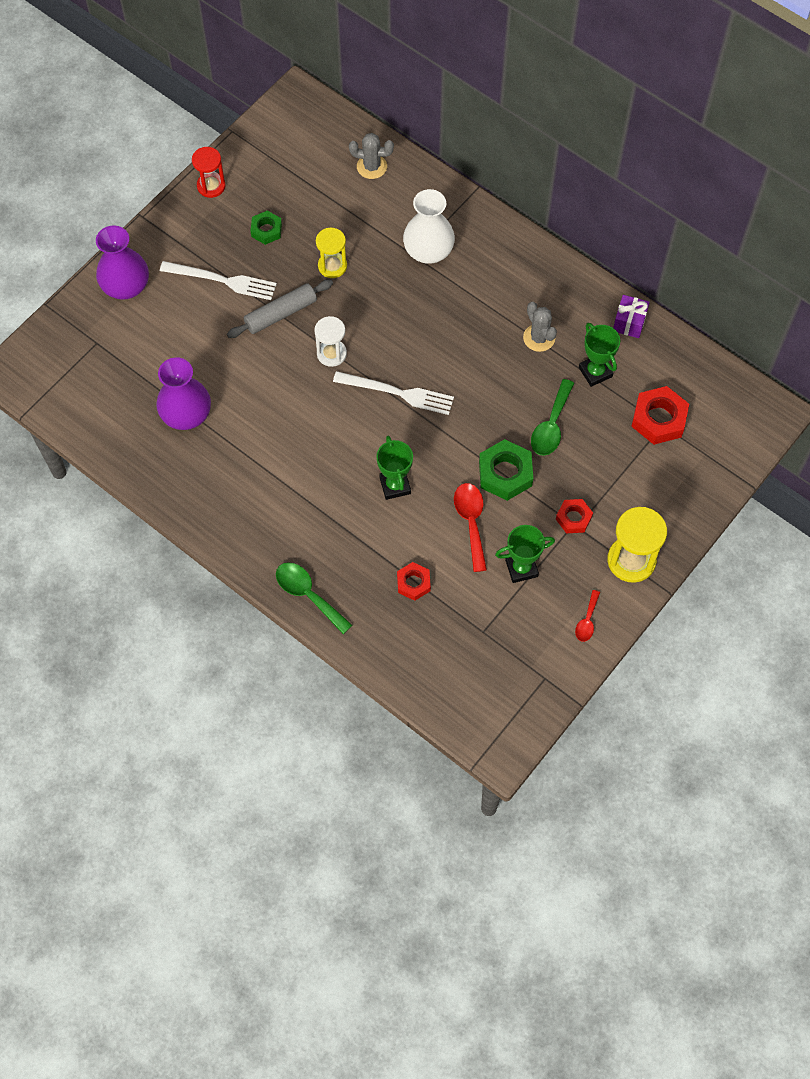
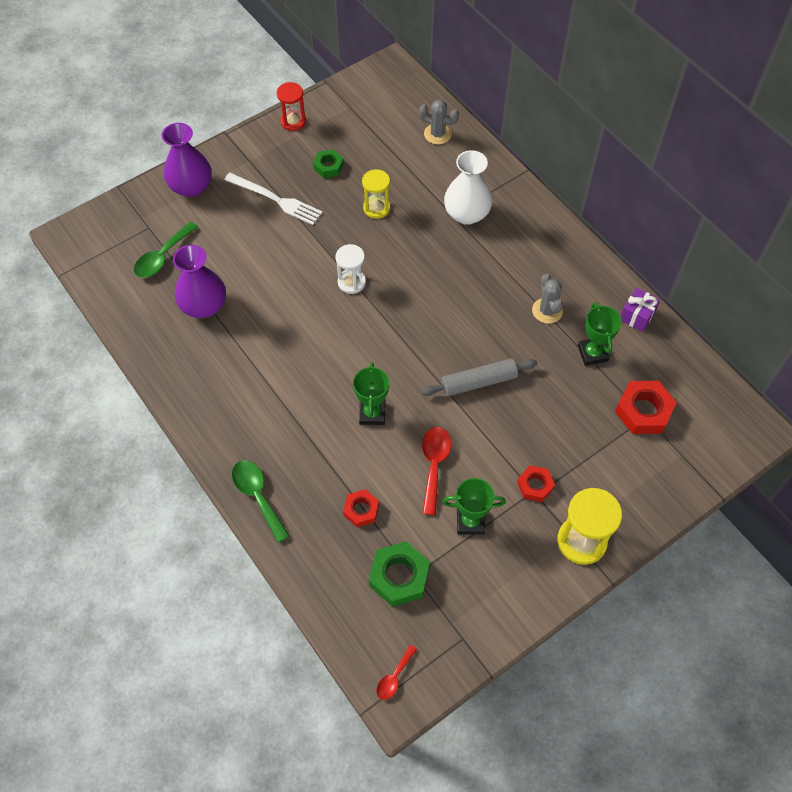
camera: 15 degrees right, 5 degrees down
grey rolling pin [227,280,333,338] -> grey rolling pin moved to [421,359,537,396]
white fork [333,371,454,415] -> none
green nut [479,439,533,501] -> green nut moved to [369,541,430,607]
green spoon [531,379,574,456] -> green spoon moved to [134,222,198,278]
red spoon [575,590,600,642] -> red spoon moved to [376,645,417,700]

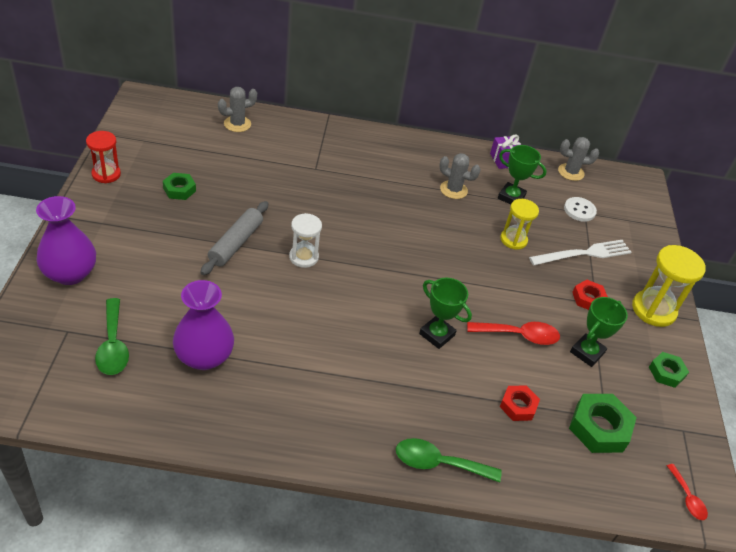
camera: 55 degrees left, 15 degrees down
white fork [224,173,323,225] -> white fork moved to [529,240,631,265]
yellow hourglass [362,169,390,219] -> yellow hourglass moved to [500,199,539,250]
grey rolling pin [421,359,537,396] -> grey rolling pin moved to [201,201,268,275]
red spoon [422,427,451,515] -> red spoon turned 135 degrees clockwise [467,322,560,345]
white vase [444,150,492,225] -> none
red nut [615,381,677,434] -> white button [564,197,597,222]
none -> grey cactus [558,137,599,181]
none -> green nut [649,352,689,388]

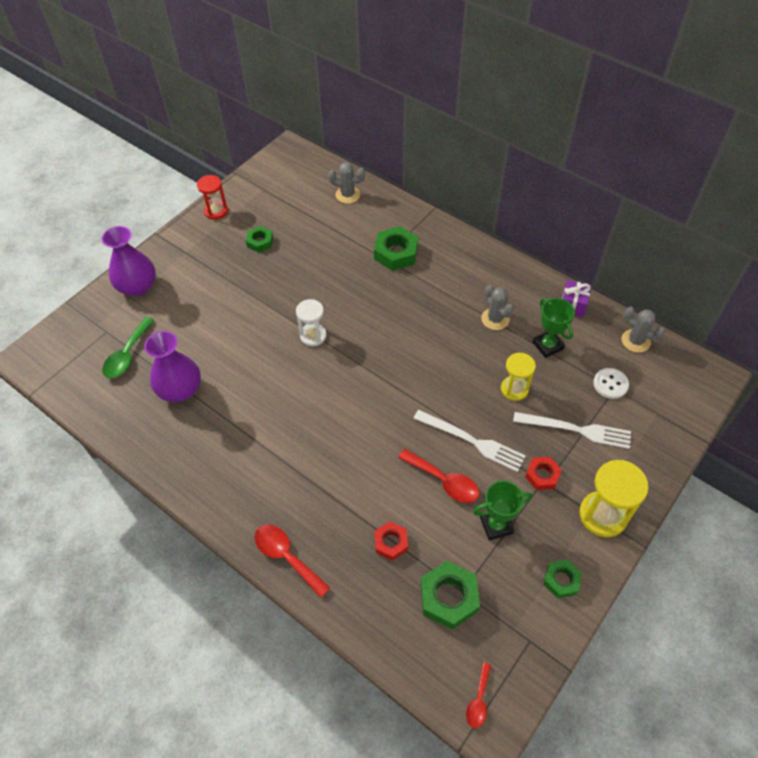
camera: 40 degrees right, 10 degrees up
grey rolling pin [201,201,268,275] -> none
green spoon [396,438,502,483] -> red spoon [254,525,330,598]
green trophy [419,278,472,349] -> none
none -> green nut [374,226,418,271]
none -> white fork [413,410,526,472]

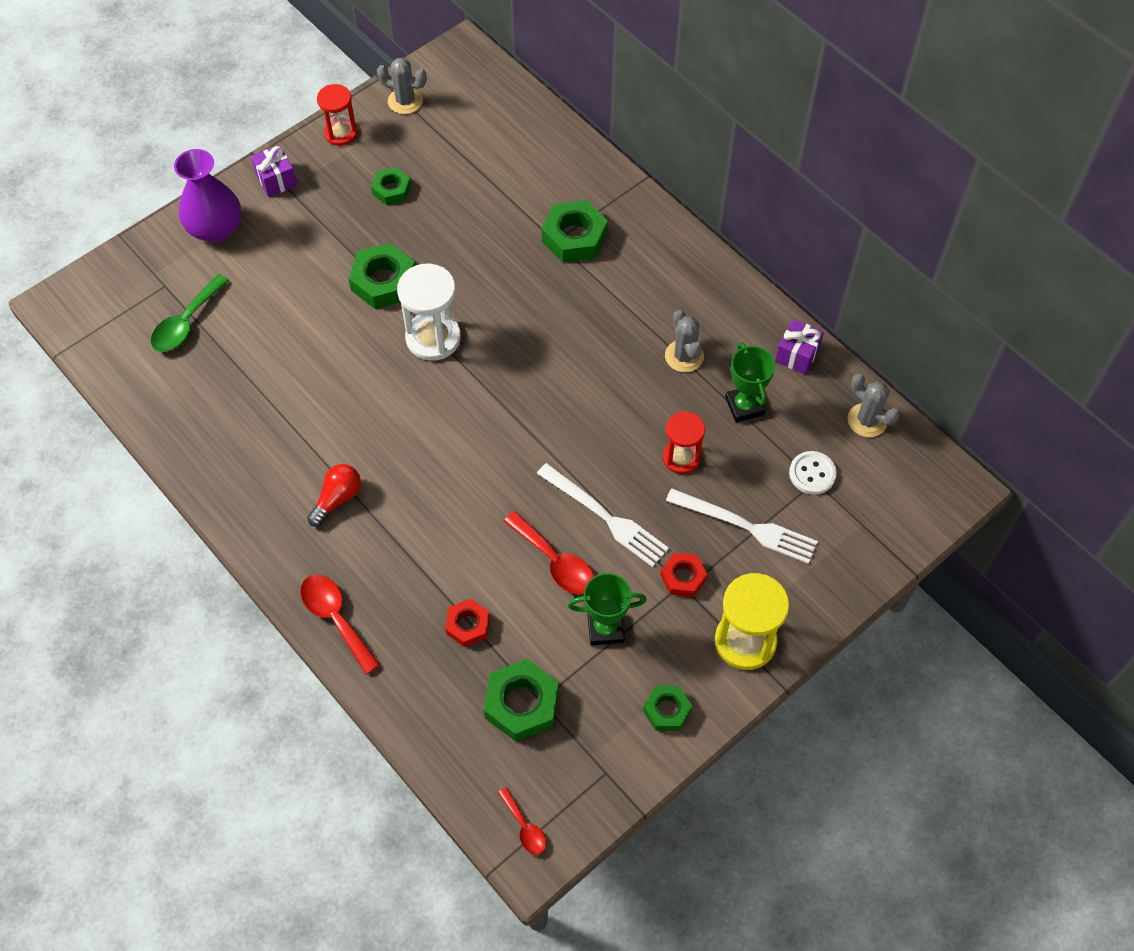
camera: 10 degrees right, 5 degrees up
purple vase [144,331,201,402] -> none
white hourglass [296,299,327,346] -> white hourglass [397,264,461,361], size x1.53
grey cactus [328,162,365,204] -> grey cactus moved to [377,58,427,114]
red spoon [466,663,491,728] -> red spoon turned 60 degrees counterclockwise [498,787,546,855]
yellow hourglass [501,353,536,401] -> red hourglass [663,411,705,474]
none -> purple gift [251,145,297,197]
none -> red light bulb [307,464,361,527]
none -> green nut [348,243,415,309]

